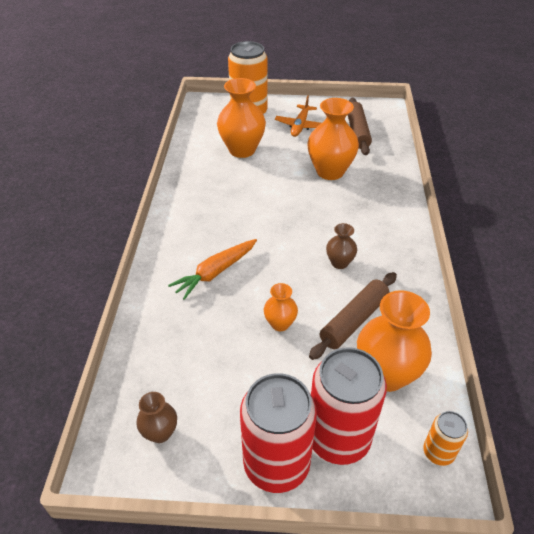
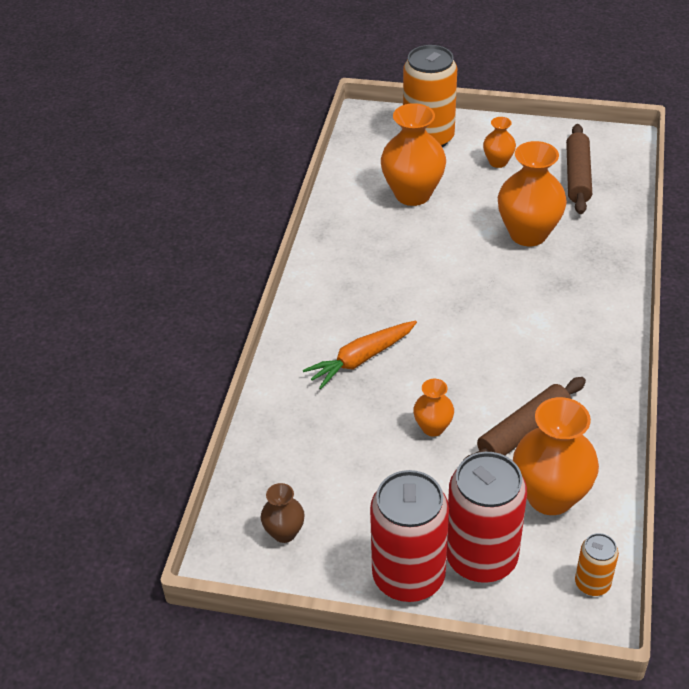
camera: 10 degrees right, 0 degrees up
orange plane [275,96,321,137] -> orange vase [483,117,516,168]
brown vase [326,223,357,269] -> none

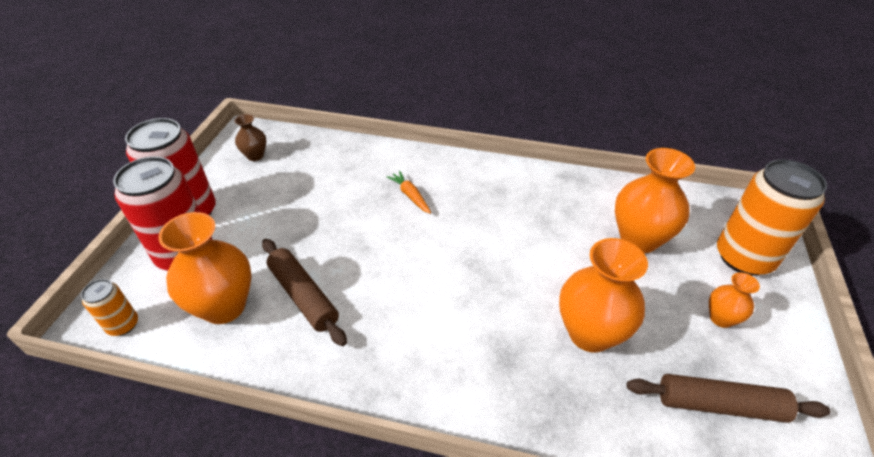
camera: 90 degrees right, 0 degrees up
orange carrot [303,321,417,389] -> orange carrot [387,171,431,214], size x0.64
orange vase [413,379,454,436] -> none

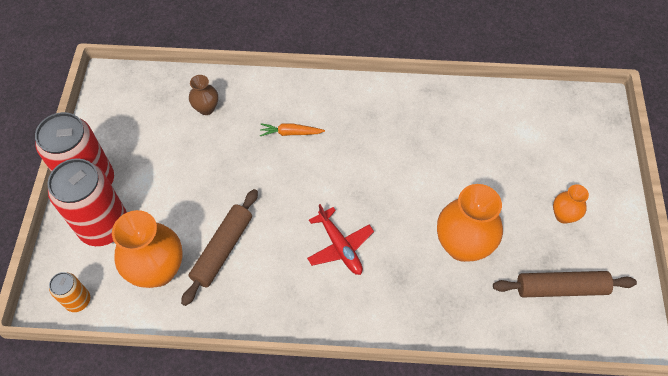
camera: 10 degrees left, 15 degrees up
brown vase [234,114,266,161] -> brown vase moved to [189,75,218,115]
brown rolling pin [262,239,347,346] -> brown rolling pin turned 75 degrees clockwise [181,189,258,306]
orange carrot [387,171,431,214] -> orange carrot turned 45 degrees counterclockwise [260,123,325,136]
orange vase [615,148,695,253] -> none
orange can [717,159,827,276] -> none
none -> red plane [307,204,374,275]

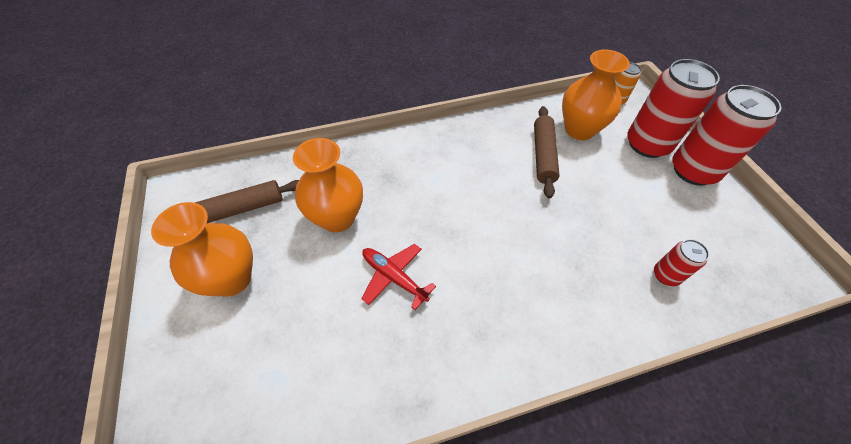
camera: 160 degrees right, 5 degrees down
brown vase [189,75,218,115] -> red can [654,239,709,286]
orange carrot [260,123,325,136] -> none
red plane [307,204,374,275] -> red plane moved to [361,244,436,310]
orange vase [553,185,589,224] -> orange vase [151,202,253,297], size x1.93

